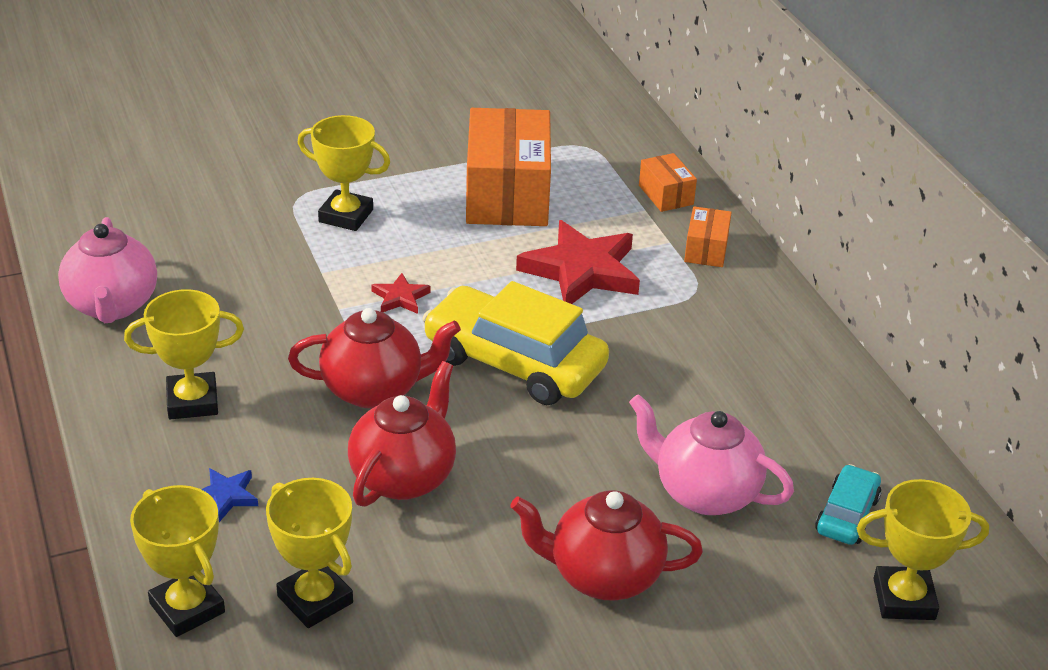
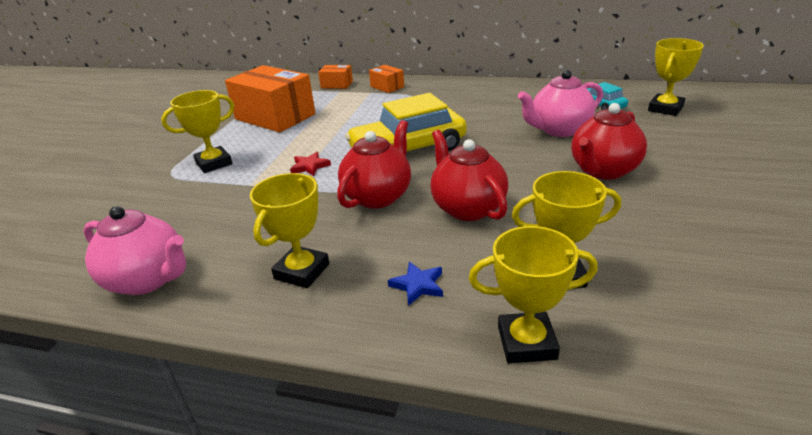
camera: 50 degrees left, 5 degrees down
red star [516,220,640,304] -> none

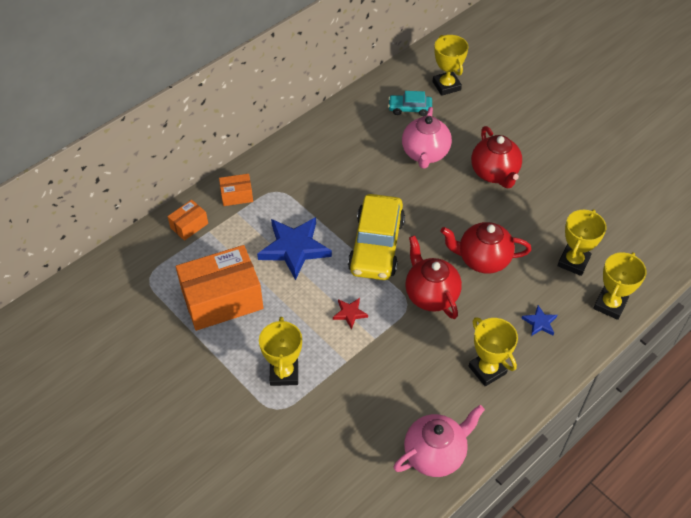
camera: 60 degrees left, 20 degrees up
none -> blue star [257,217,332,280]

